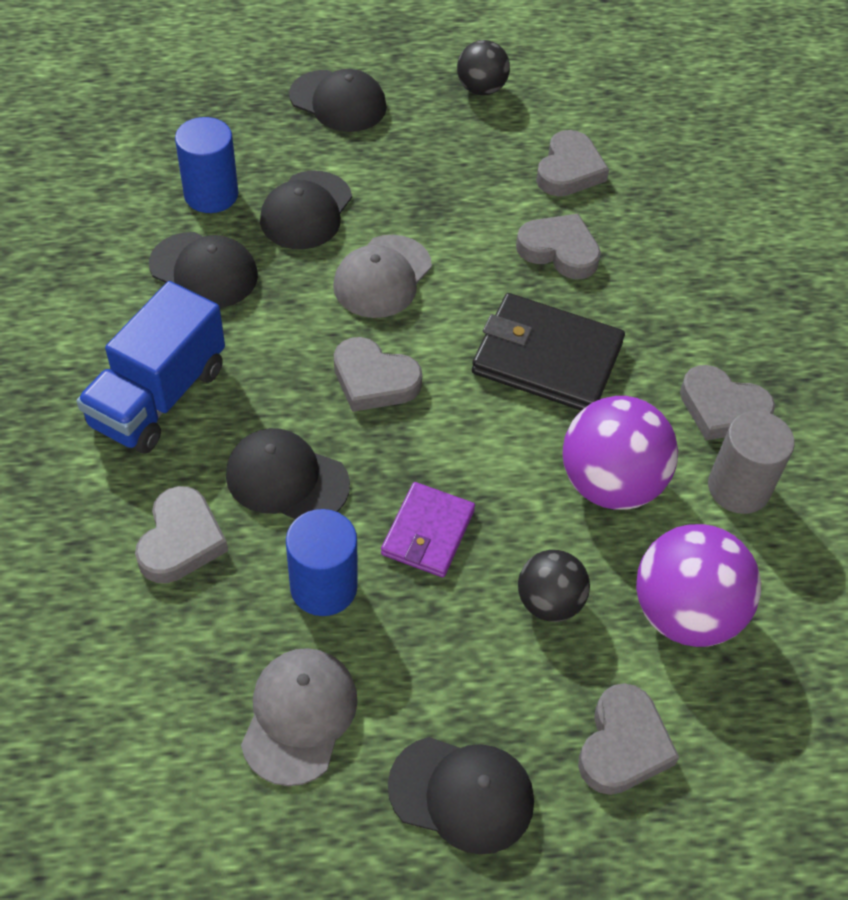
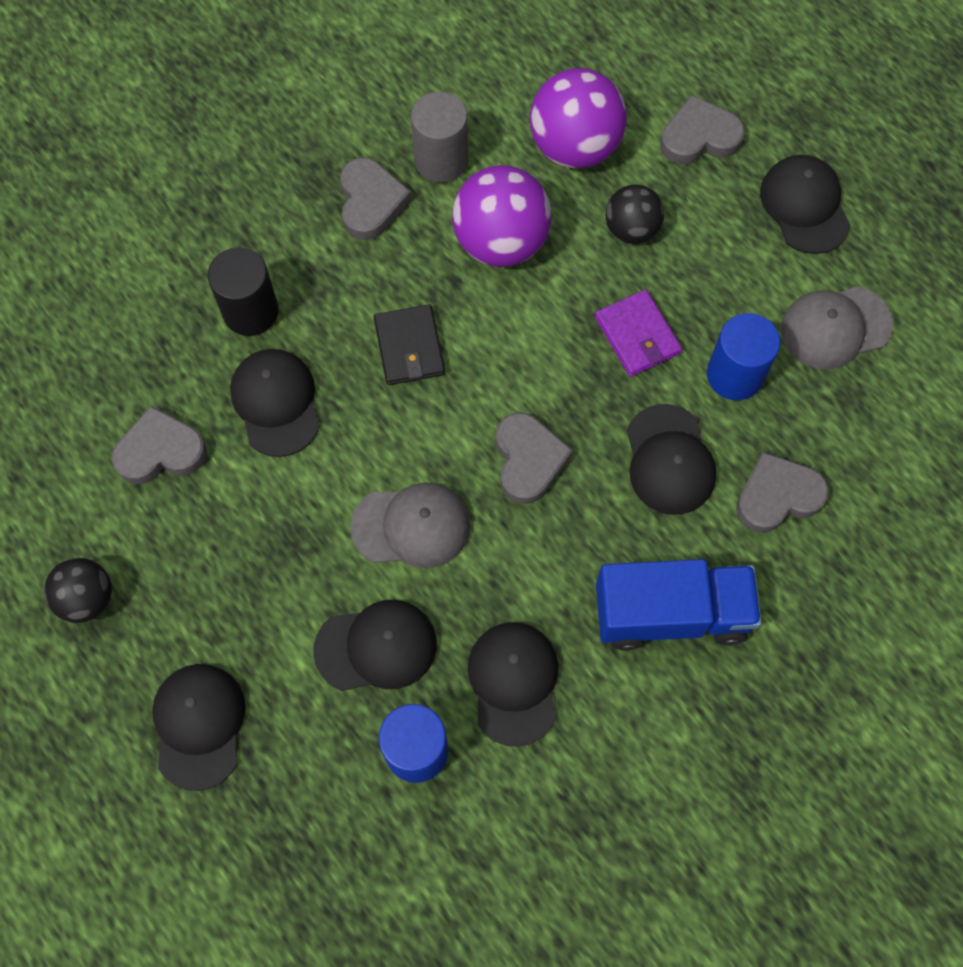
camera: 120 degrees left, 15 degrees up
purple wallet [381,482,475,577] -> purple wallet turned 75 degrees clockwise [595,289,682,377]
black wallet [472,293,625,411] -> black wallet [374,304,445,385], size x0.61
grey heart [516,214,601,279] -> black cap [230,349,320,457]
none -> black cylinder [208,247,279,336]

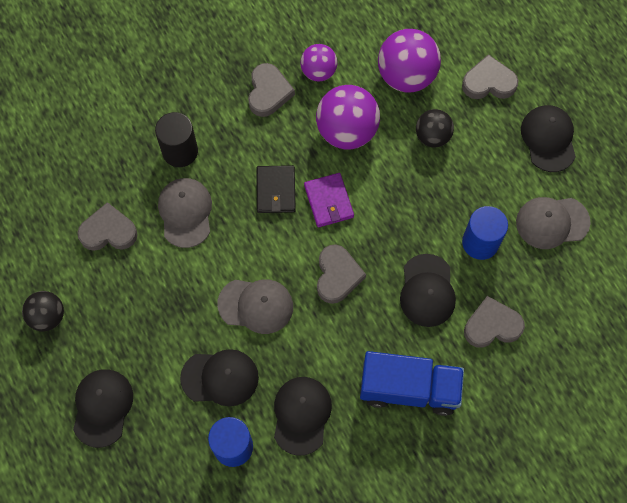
camera: 10 degrees right, 0 degrees up
black cap [230,349,320,457] -> grey cap [158,178,212,248]
grey cylinder [411,92,468,183] -> purple ball [300,44,337,82]
purple wallet [595,289,682,377] -> purple wallet moved to [304,173,354,227]

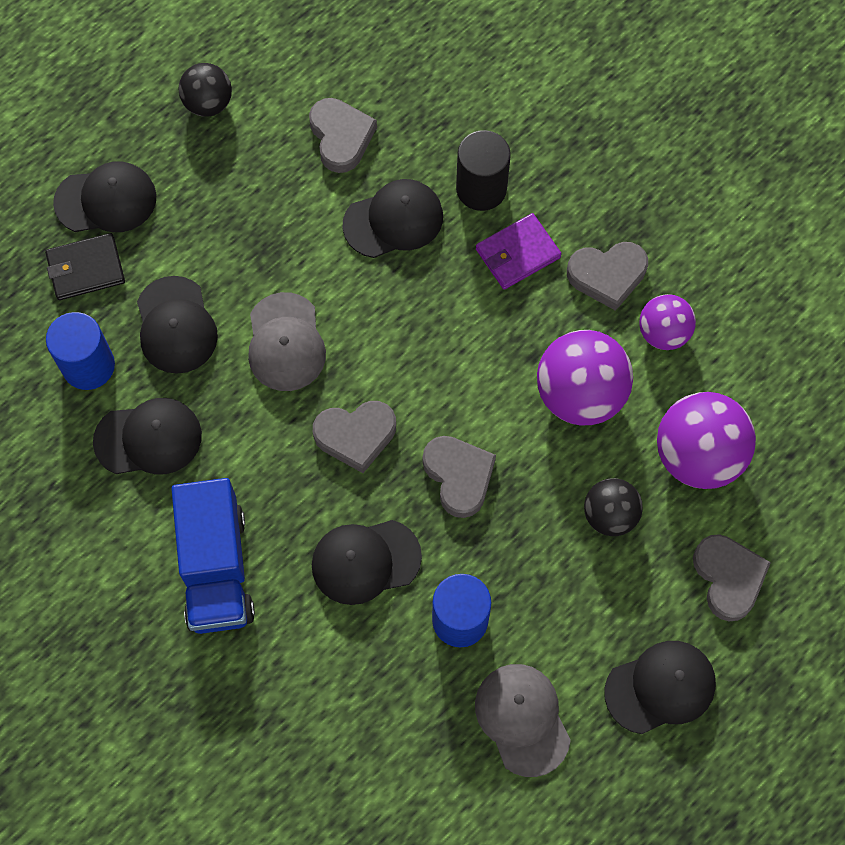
camera: 75 degrees right, 0 degrees up
grey cap [158,178,212,248] -> black cap [343,179,443,258]
black wallet [256,165,296,213] -> black wallet moved to [45,233,125,300]
purple wallet [304,173,354,227] -> purple wallet moved to [476,213,561,289]
grey heart [464,296,525,348] -> grey heart moved to [423,436,496,518]

